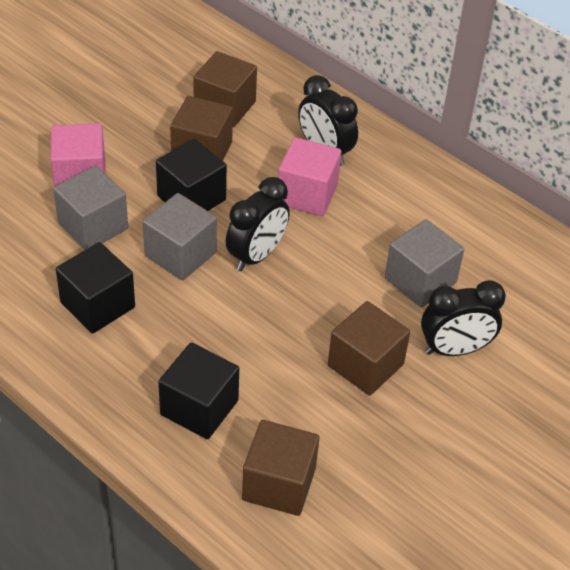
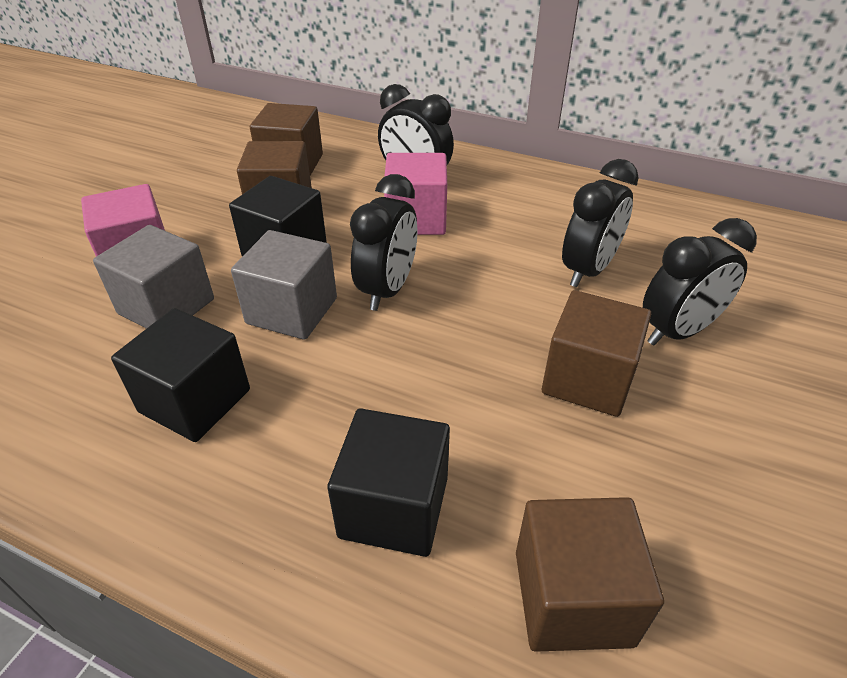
camera: 15 degrees left, 5 degrees down
grey cube [385,219,464,307] -> black clock [562,159,639,287]

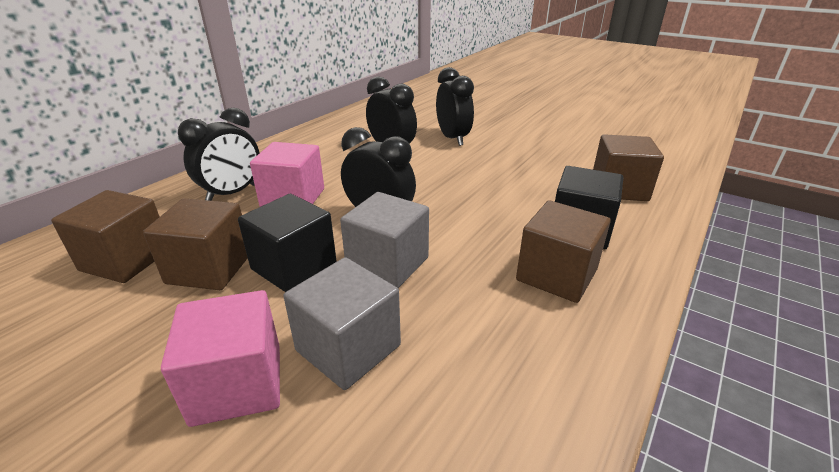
camera: 80 degrees left, 10 degrees down
black cube [111,308,250,442] -> none
brown cube [542,290,651,417] -> brown cube moved to [516,200,611,303]

